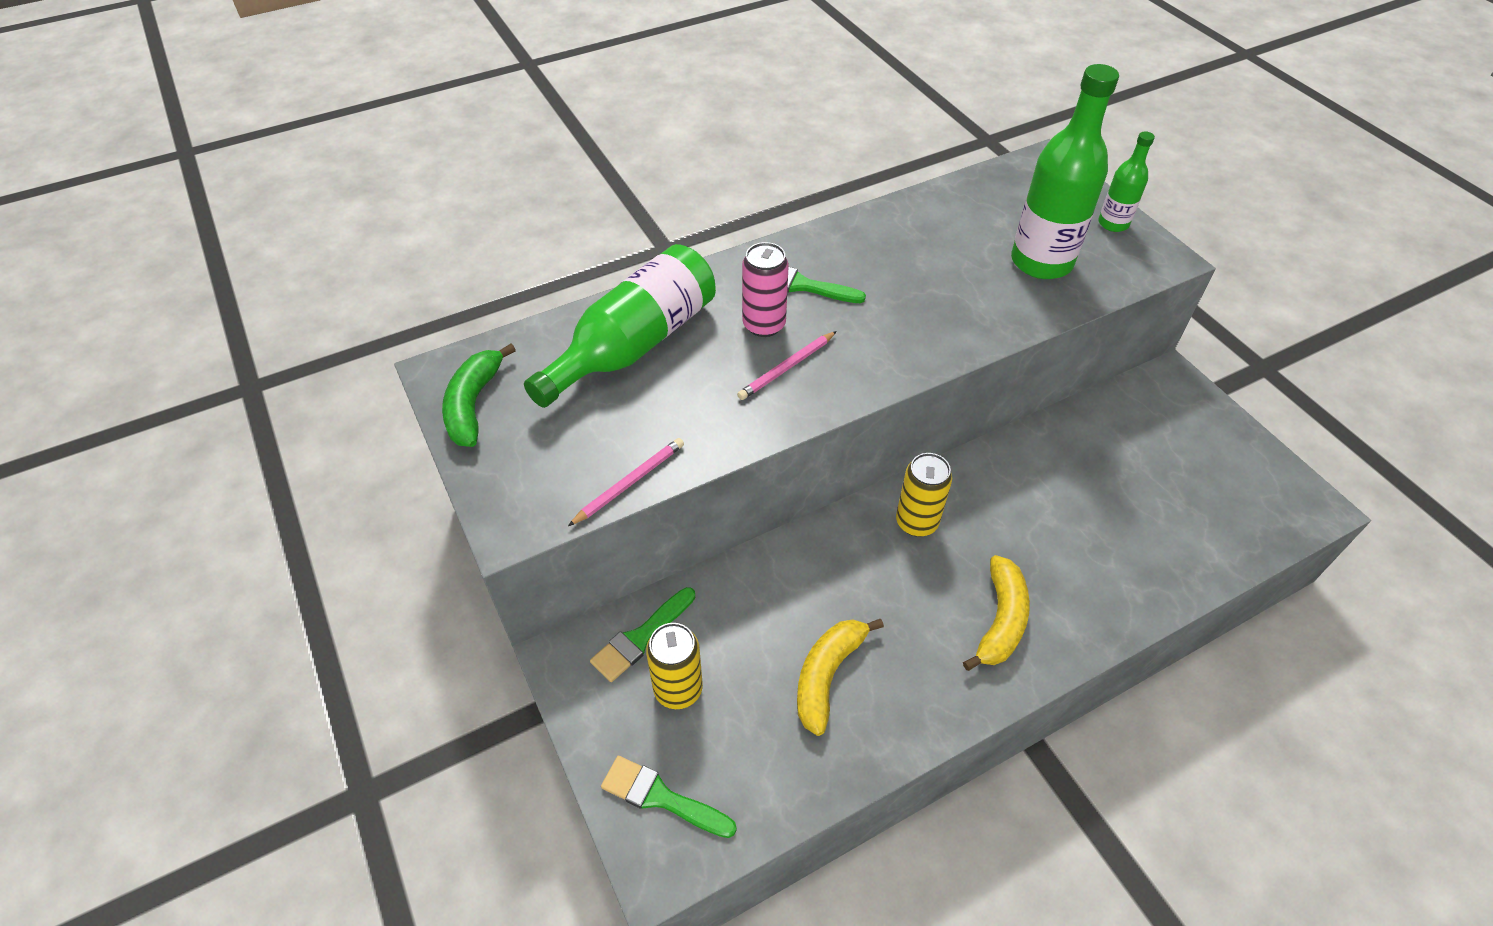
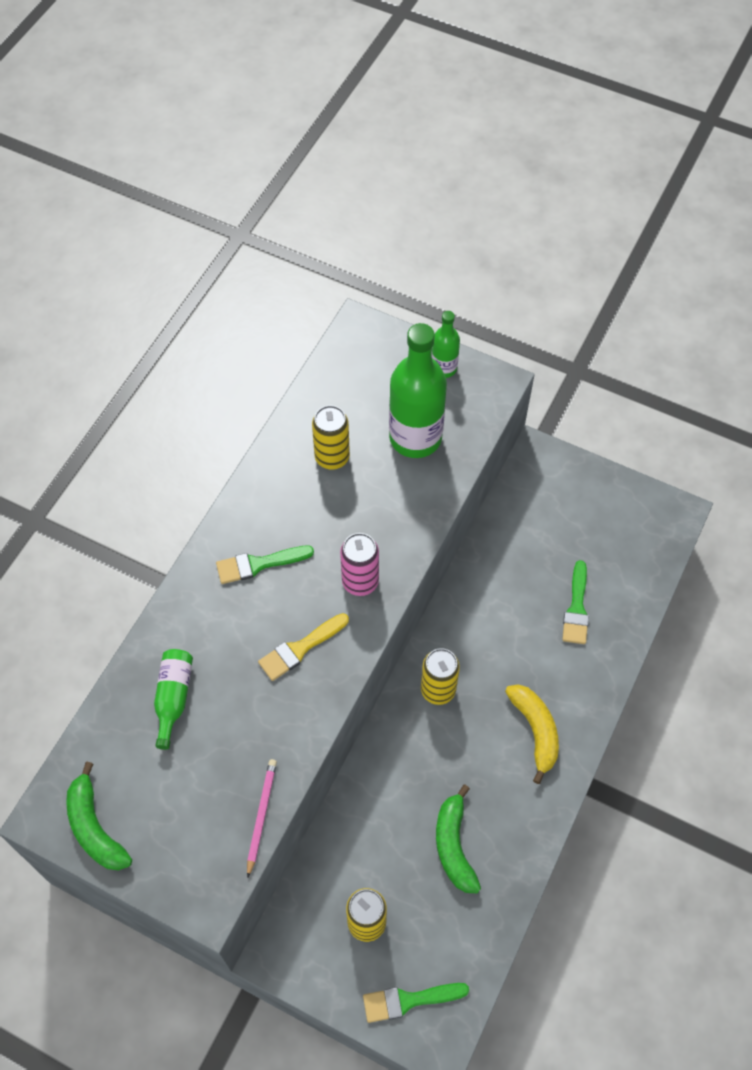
camera: 35 degrees left, 10 degrees up
green bottle [524,244,716,408] -> green bottle [154,649,193,750], size x0.51
green brush [590,587,695,682] -> green brush moved to [562,560,589,644]
pink pencil [737,331,837,400] -> yellow brush [258,613,349,681]
pink can [742,242,789,337] -> pink can moved to [340,533,379,596]
yellow banana [797,619,884,736] -> green banana [436,784,481,893]
none -> yellow can [312,405,350,469]

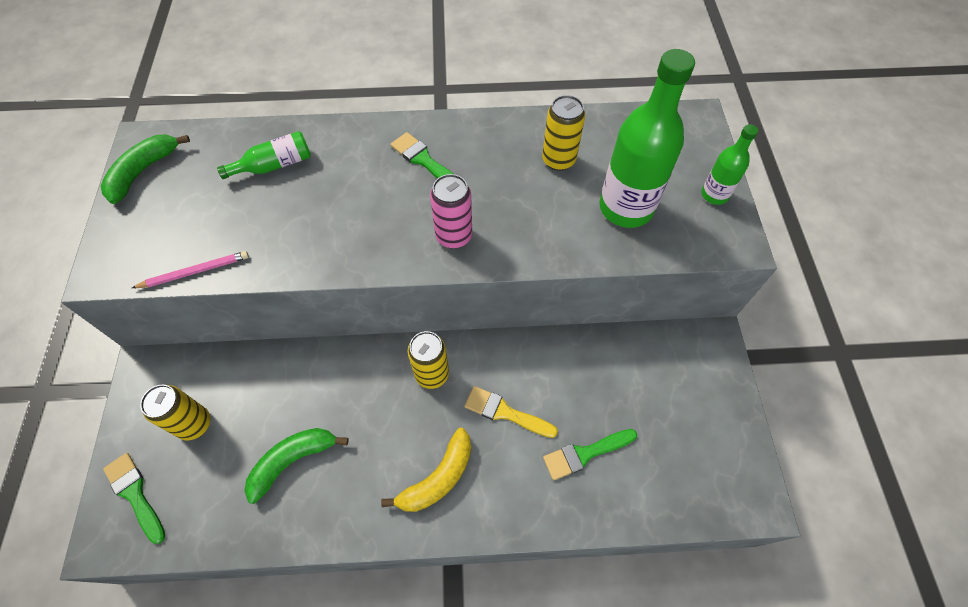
camera: 60 degrees right, 0 degrees up
yellow brush [258,613,349,681] -> yellow brush moved to [464,386,558,438]

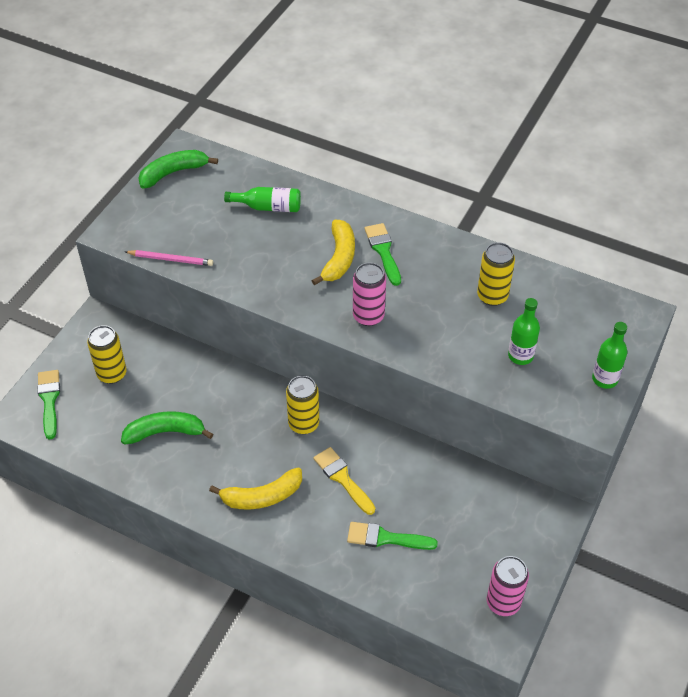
camera: 30 degrees right, 10 degrees down
green bottle [599,49,695,228] -> green bottle [508,298,540,365], size x0.51
none -> yellow banana [312,220,355,286]
none -> pink can [487,556,529,616]

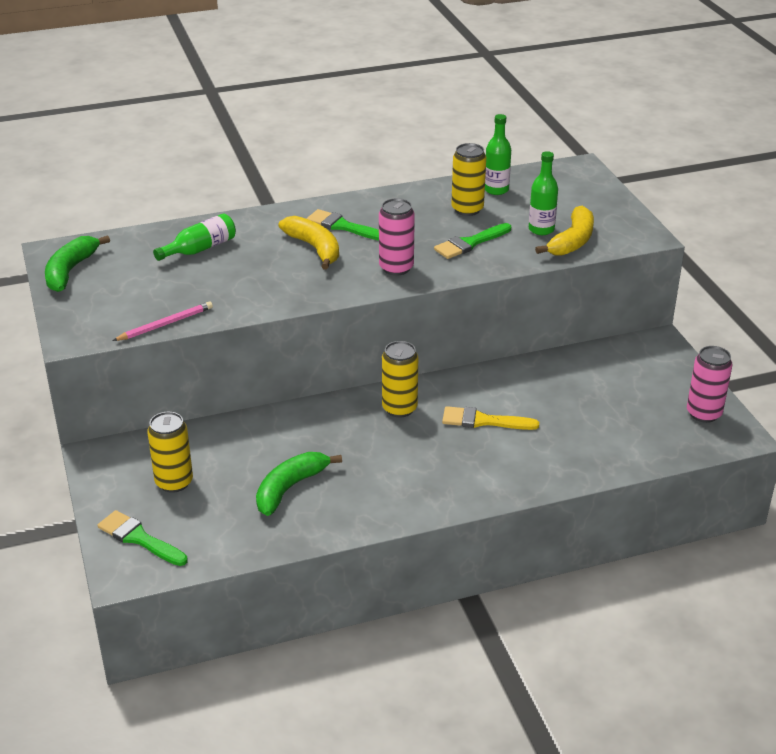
camera: 45 degrees left, 15 degrees down
yellow banana [209,468,302,509] -> yellow banana moved to [535,206,594,256]
green brush [347,522,438,550] -> green brush moved to [434,223,511,259]
green bottle [592,322,627,389] -> green bottle moved to [485,114,511,195]

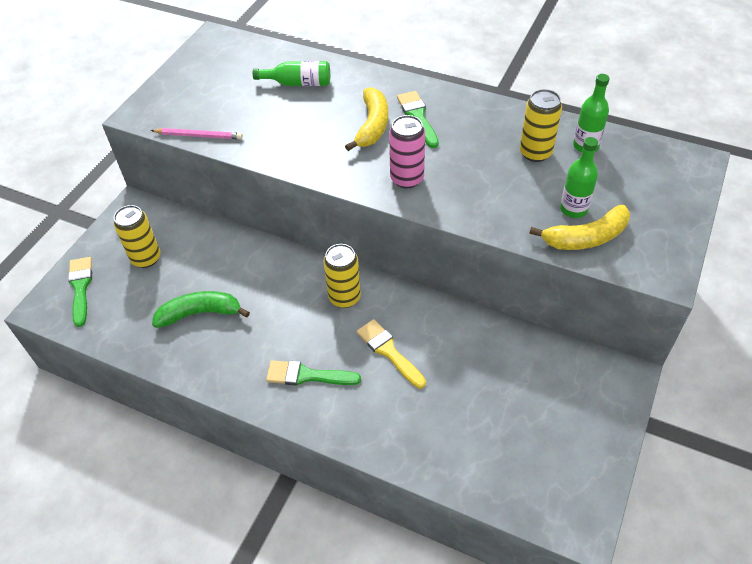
camera: 45 degrees right, 15 degrees up
green banana [45,235,110,292] -> none
green brush [434,223,511,259] -> green brush moved to [266,360,361,385]
pink can [687,346,732,423] -> none

